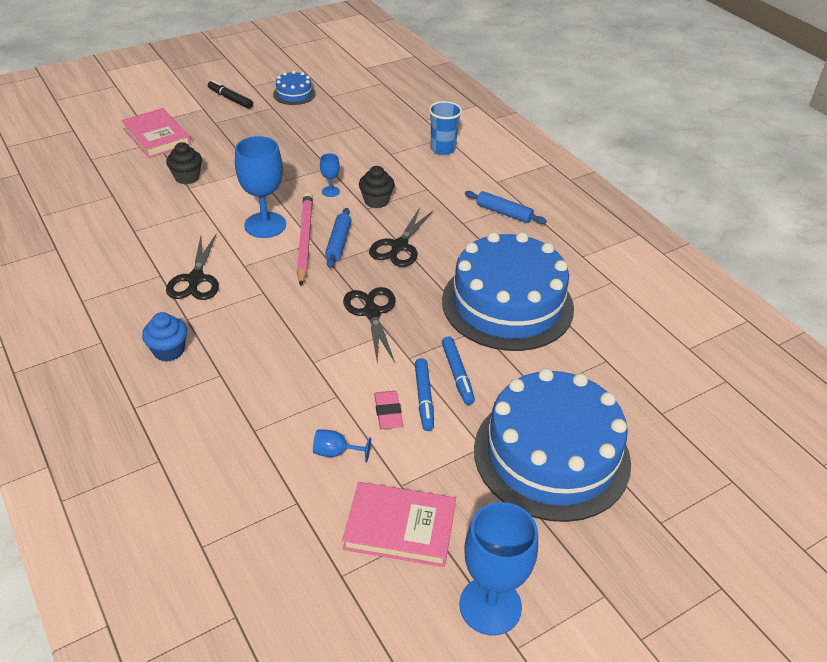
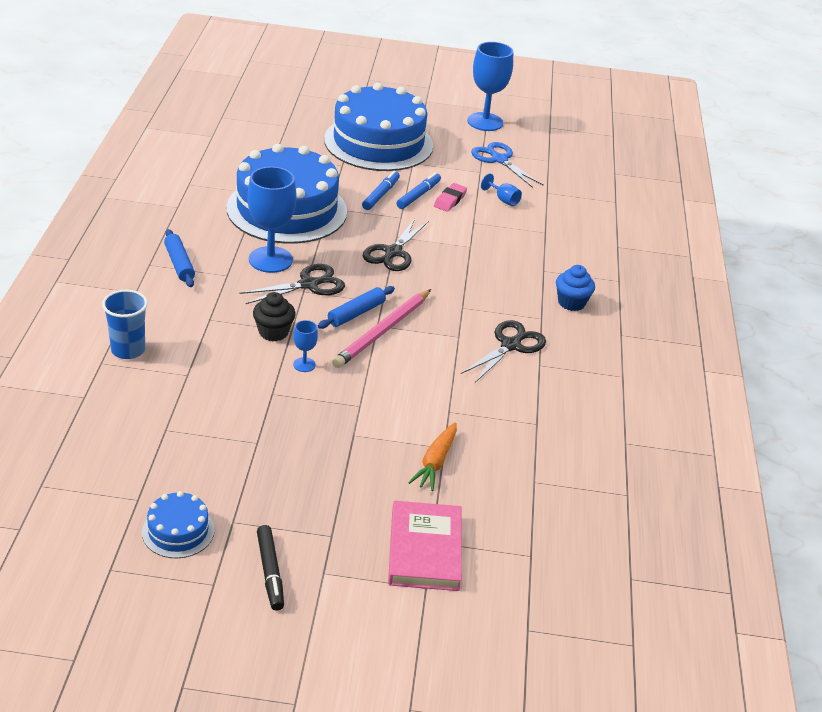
camera: 145 degrees left, 5 degrees down
black cupcake [166,142,202,184] -> orange carrot [408,422,457,491]
blue goblet [235,136,286,238] -> blue goblet moved to [248,166,296,273]
pink book [342,482,456,567] -> blue scissors [471,142,544,188]

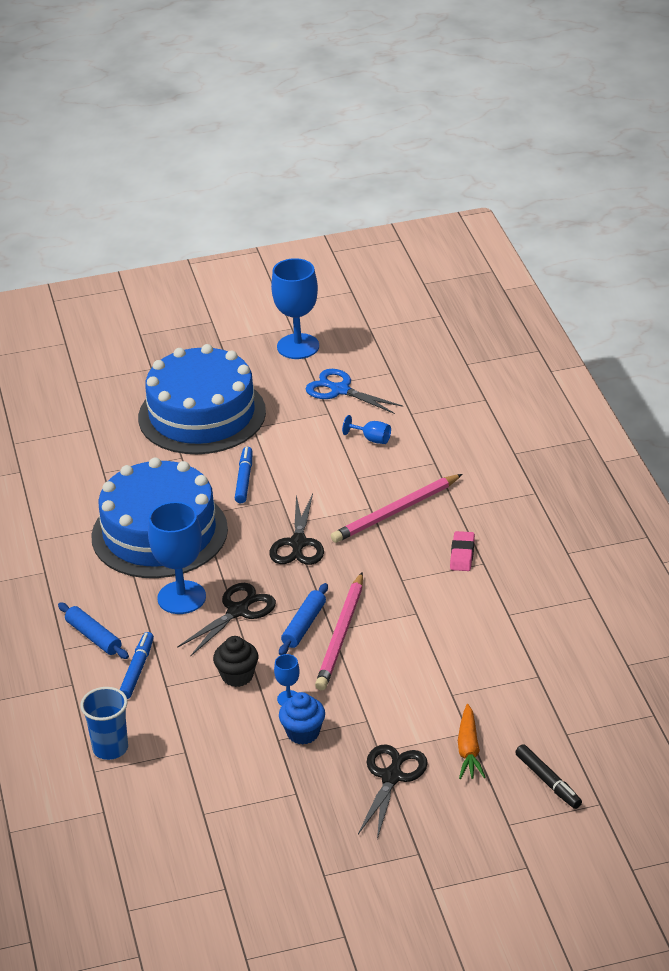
camera: 15 degrees left, 0 degrees up
blue cake [142,491,215,558] -> none
black marker [257,525,284,610] -> black marker moved to [515,744,582,809]
pink book [388,501,462,591] -> none
blue marker [397,172,441,209] -> blue marker moved to [120,632,154,699]
pink eraser [434,183,467,212] -> pink eraser moved to [450,531,475,571]
black scissors [461,320,546,383] -> black scissors moved to [358,744,428,839]
blue cupcake [556,265,595,311] -> blue cupcake moved to [279,692,325,745]
none -> pink pencil [331,474,463,543]

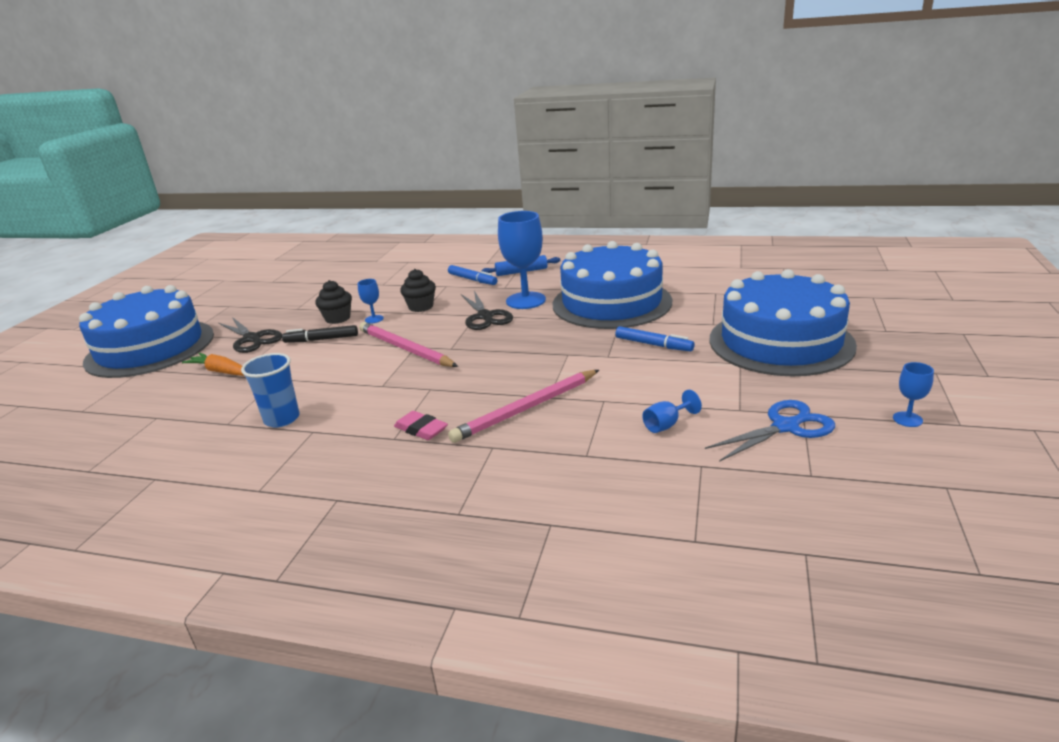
camera: 120 degrees right, 10 degrees down
blue cup [80,687,128,760] -> blue cup moved to [241,353,300,428]
black scissors [270,494,324,565] -> none
blue goblet [271,258,319,359] -> blue goblet [893,362,934,427], size x0.46
blue rolling pin [279,583,328,655] -> none
blue cupcake [279,692,325,745] -> black cupcake [315,280,352,324]
pink pencil [331,474,463,543] -> pink pencil turned 120 degrees counterclockwise [448,370,599,443]
black marker [515,744,582,809] -> black marker moved to [282,325,358,343]
none -> blue cake [79,285,214,378]

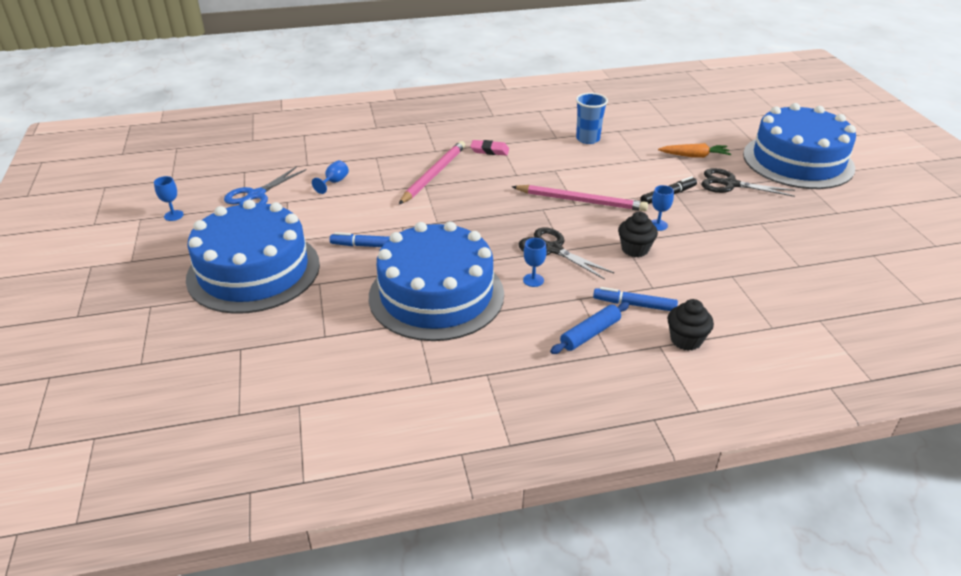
camera: 150 degrees right, 10 degrees up
black cupcake [315,280,352,324] -> black cupcake moved to [668,299,714,351]
blue goblet [498,211,546,309] -> blue goblet [523,238,547,287], size x0.46

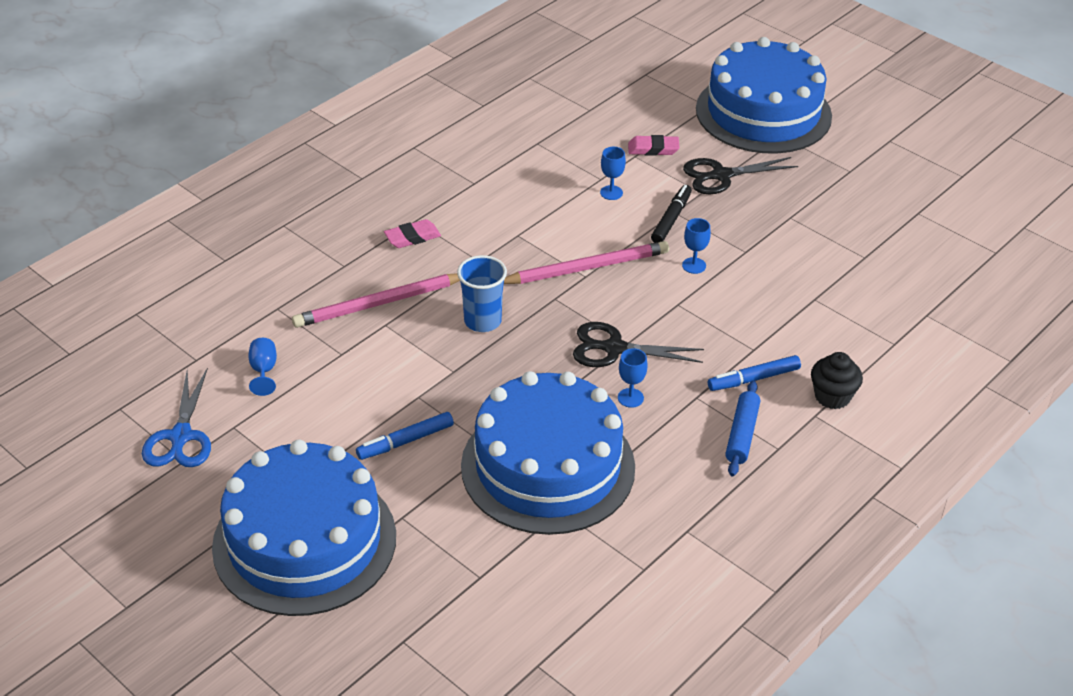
camera: 35 degrees left, 5 degrees up
blue goblet [154,176,184,221] -> blue goblet moved to [600,147,626,200]
pink pencil [399,141,465,204] -> pink pencil turned 105 degrees counterclockwise [292,273,460,328]
blue cup [576,93,608,144] -> blue cup moved to [457,255,507,332]
black cupcake [618,212,658,257] -> none
orange carrot [658,143,731,158] -> pink eraser [628,135,680,156]

